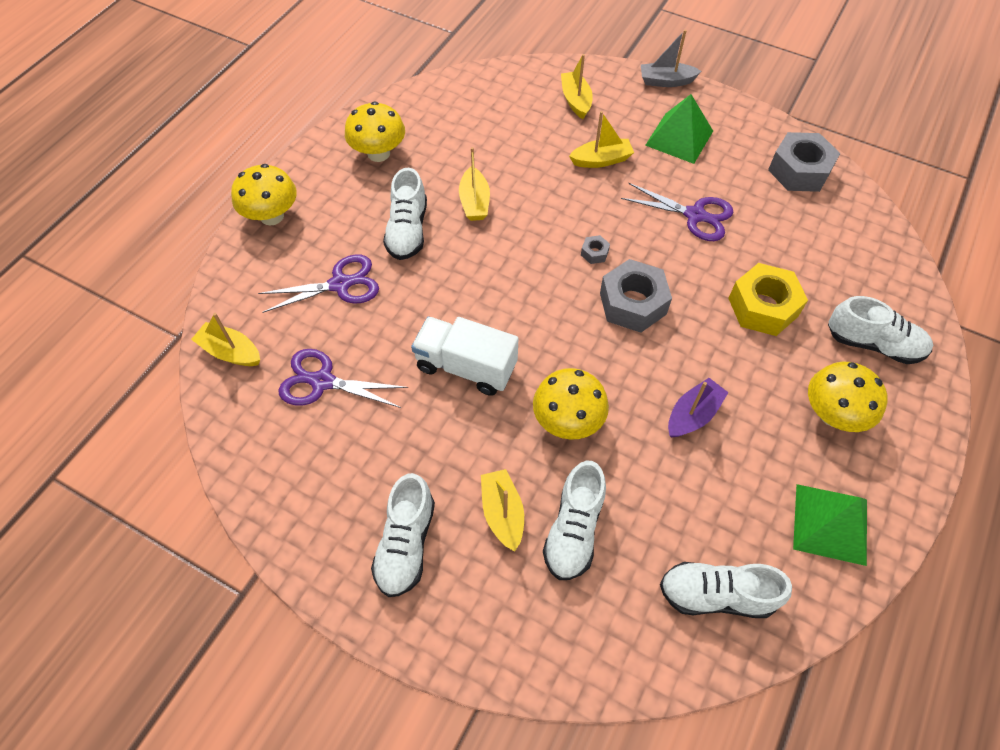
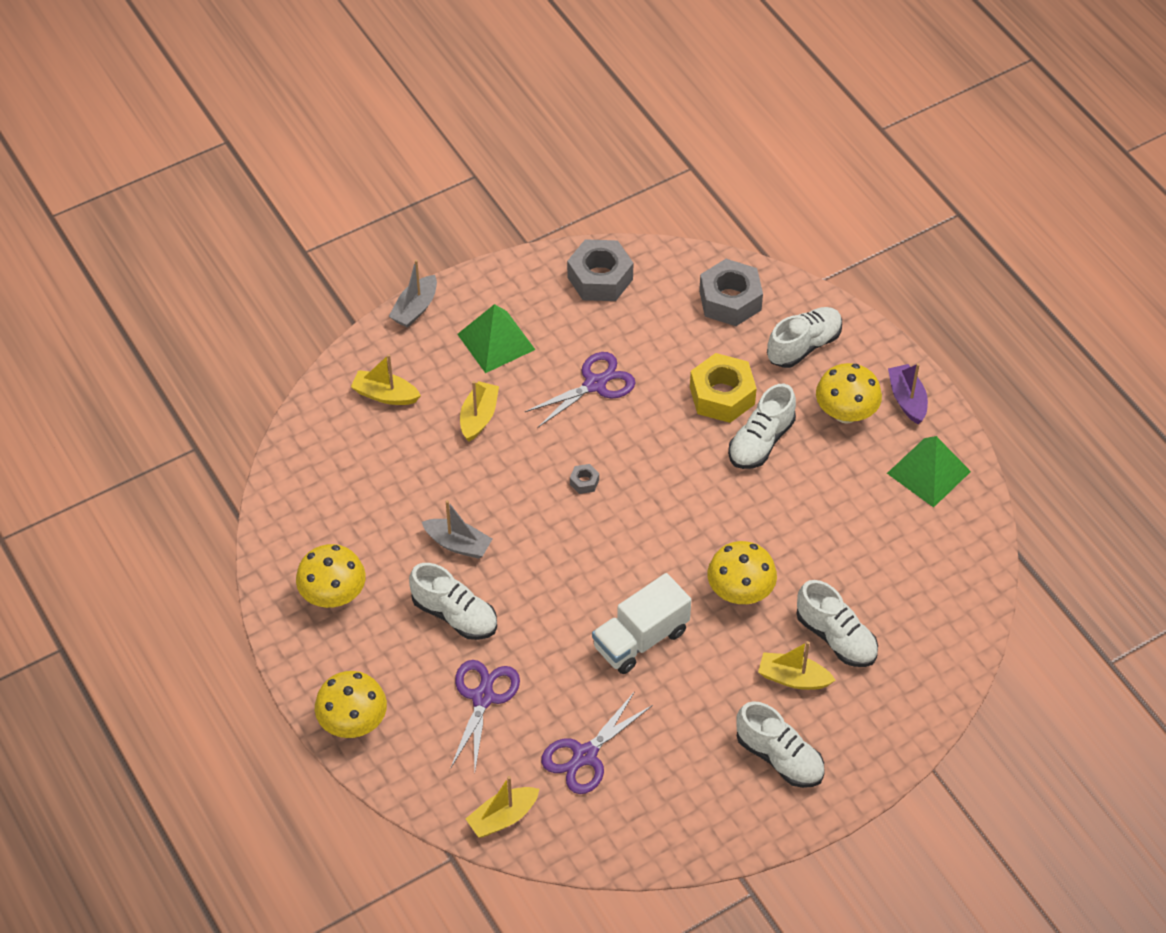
camera: 60 degrees left, 5 degrees down
yellow boat [459,147,490,221] -> grey boat [422,500,492,559]
grey nut [600,259,672,333] -> grey nut moved to [699,259,763,326]
white shoe [660,562,792,618] -> white shoe moved to [728,384,796,469]
purple boat [668,378,729,438] -> purple boat moved to [888,363,928,424]

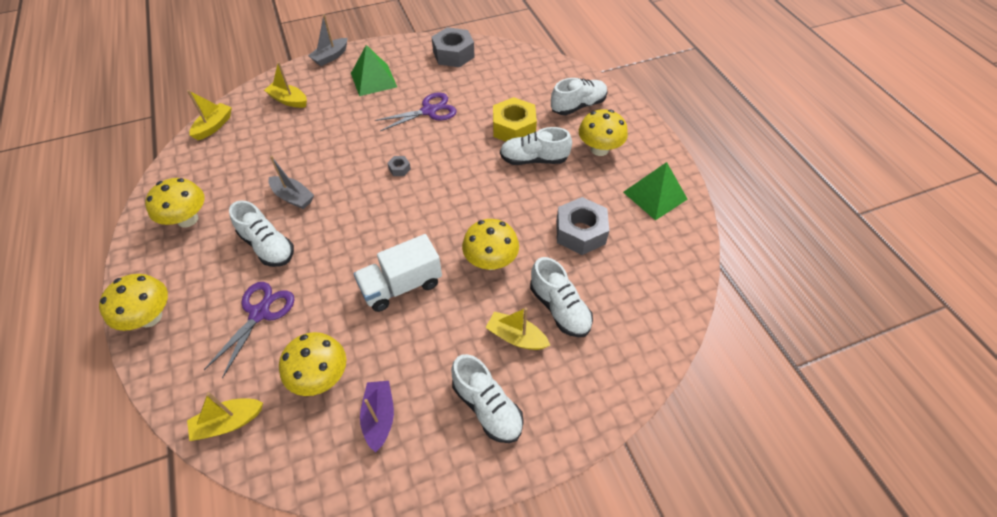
camera: 10 degrees right, 0 degrees up
yellow boat [460,381,499,442] -> yellow boat moved to [187,90,232,140]
purple scissors [541,691,653,794] -> yellow mushroom [279,332,346,396]
grey nut [699,259,763,326] -> grey nut moved to [556,197,609,255]
white shoe [728,384,796,469] -> white shoe turned 45 degrees clockwise [500,127,572,165]
purple boat [888,363,928,424] -> purple boat moved to [360,381,394,453]

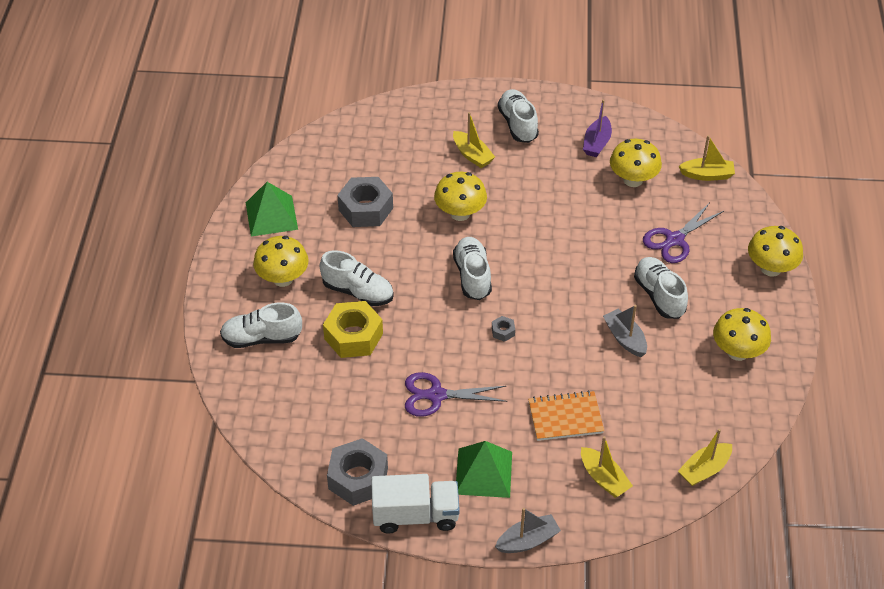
camera: 155 degrees left, 5 degrees down
white truck [353,234,442,312] -> white truck moved to [371,474,460,534]
white shoe [530,257,593,337] -> white shoe moved to [453,237,492,300]
none -> orange notebook [528,390,604,441]

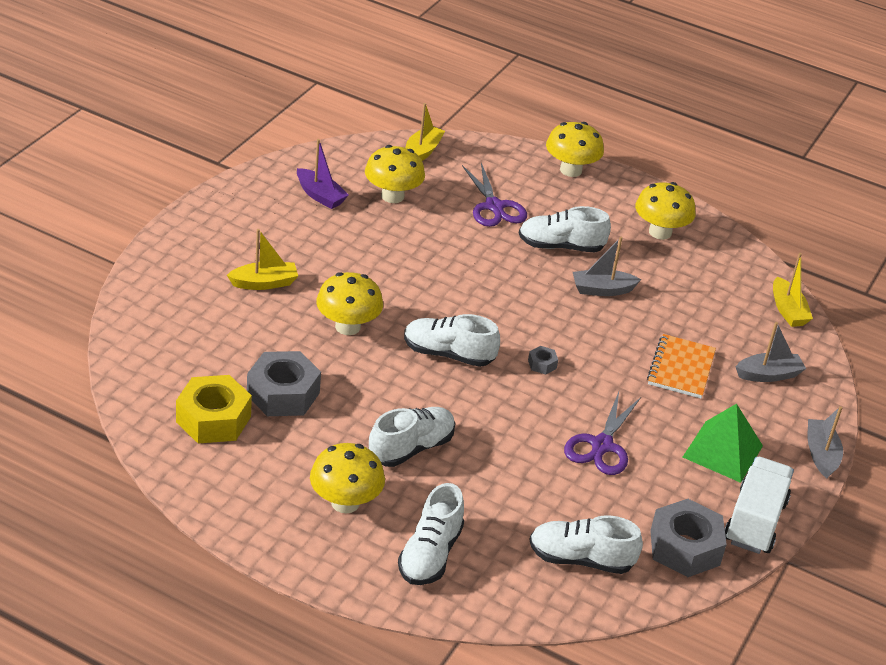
camera: 70 degrees left, 10 degrees down
green pyramid [246,182,298,237] -> none
yellow nut [323,301,383,358] -> yellow nut moved to [176,375,252,444]
white shoe [498,89,539,143] -> white shoe moved to [529,515,643,574]
yellow boat [581,436,633,498] -> grey boat [736,322,806,382]

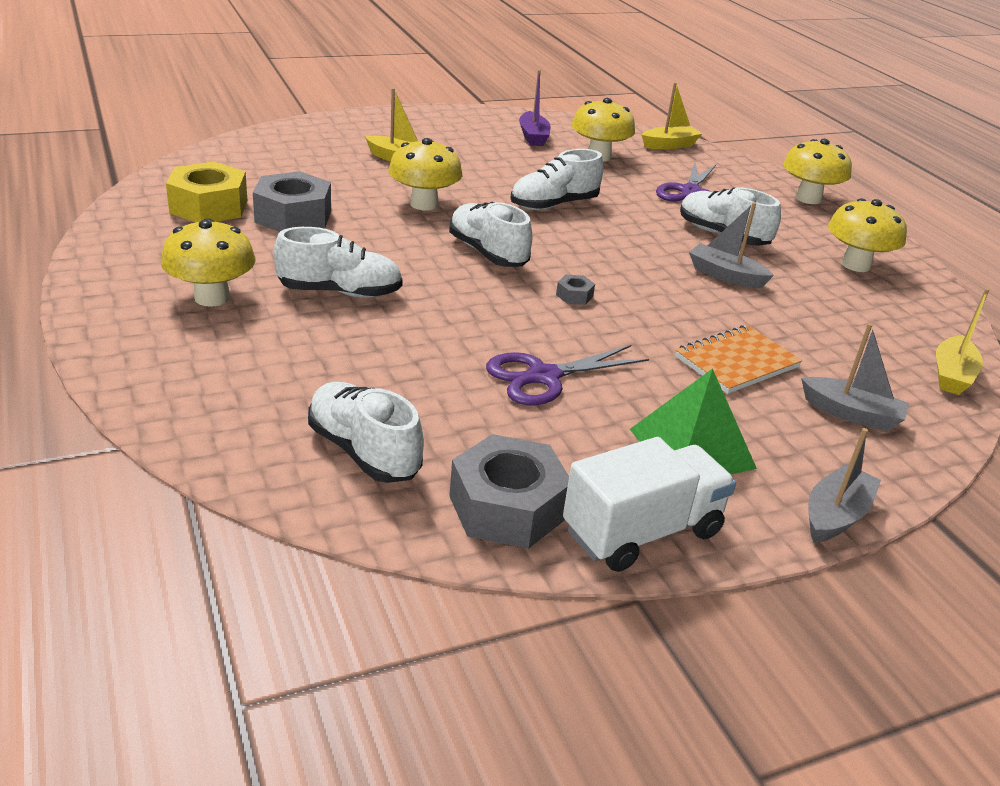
camera: 40 degrees right, 5 degrees down
white shoe [398,483,464,585] -> white shoe moved to [510,149,603,210]

